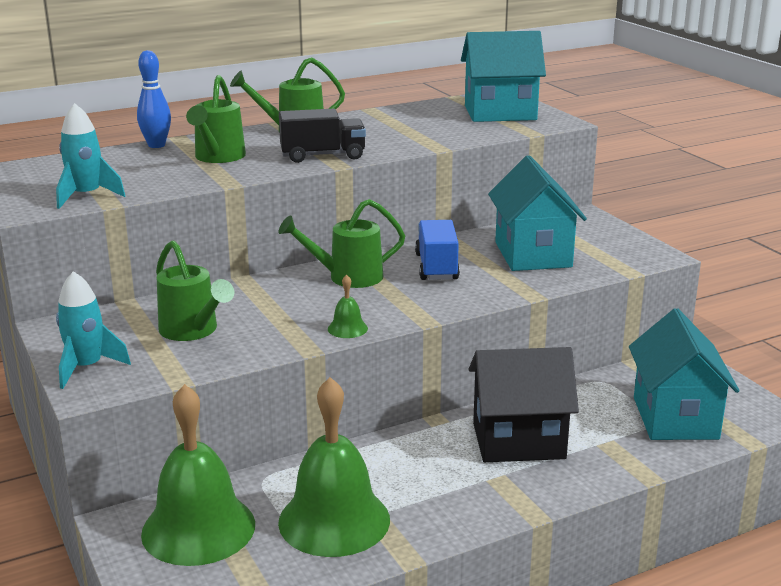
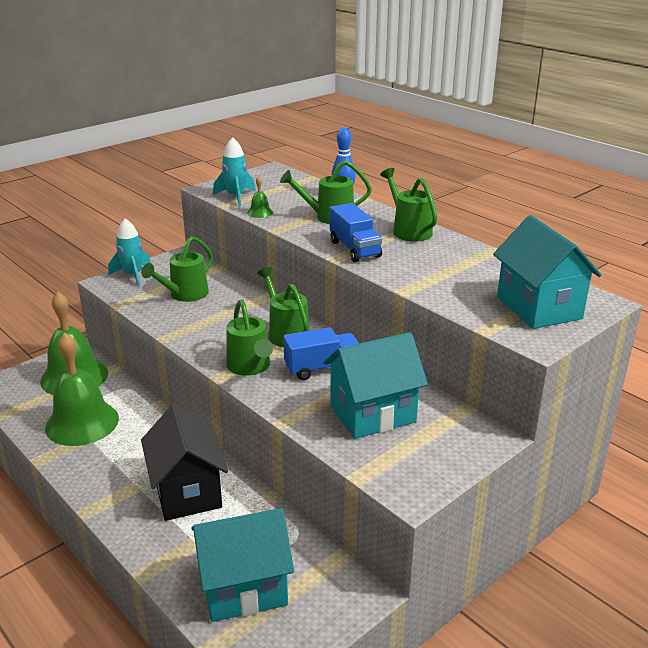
camera: 75 degrees right, 5 degrees up
black truck [279,109,366,163] -> blue truck [330,203,382,262]
green bell [328,274,368,338] -> green bell moved to [247,176,273,218]
none -> green watering can [226,299,273,376]

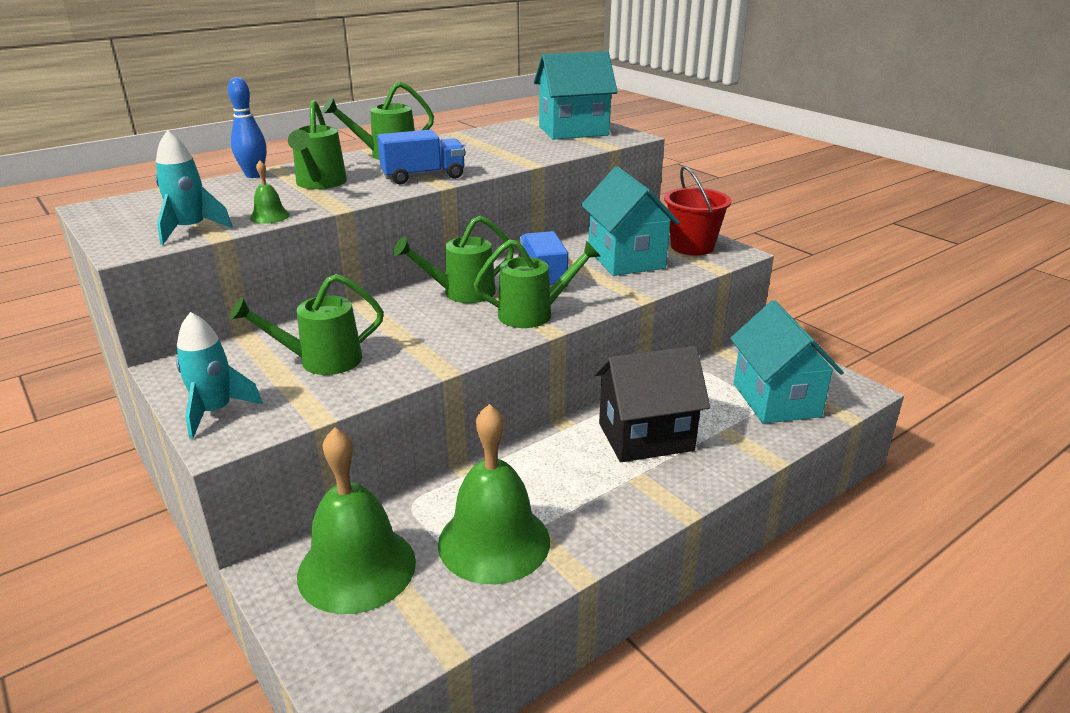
camera: 85 degrees left, 0 degrees up
green watering can [141,236,213,302] -> green watering can turned 120 degrees clockwise [230,274,384,375]
none -> red bucket [664,166,732,255]

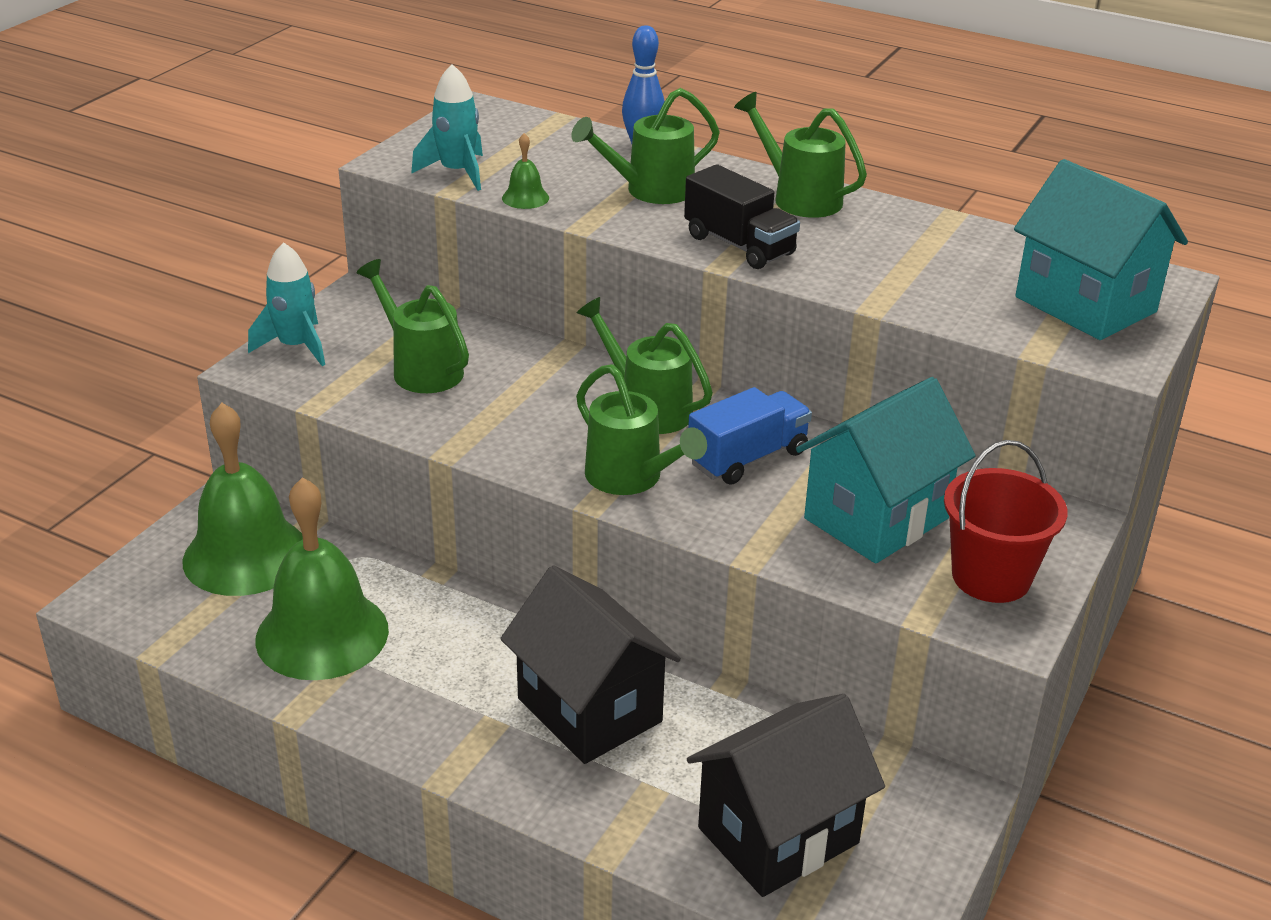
camera: 65 degrees right, 5 degrees up
blue truck [377,130,465,184] -> black truck [684,164,800,269]
turquoise house [730,300,844,424] -> black house [687,694,885,897]

